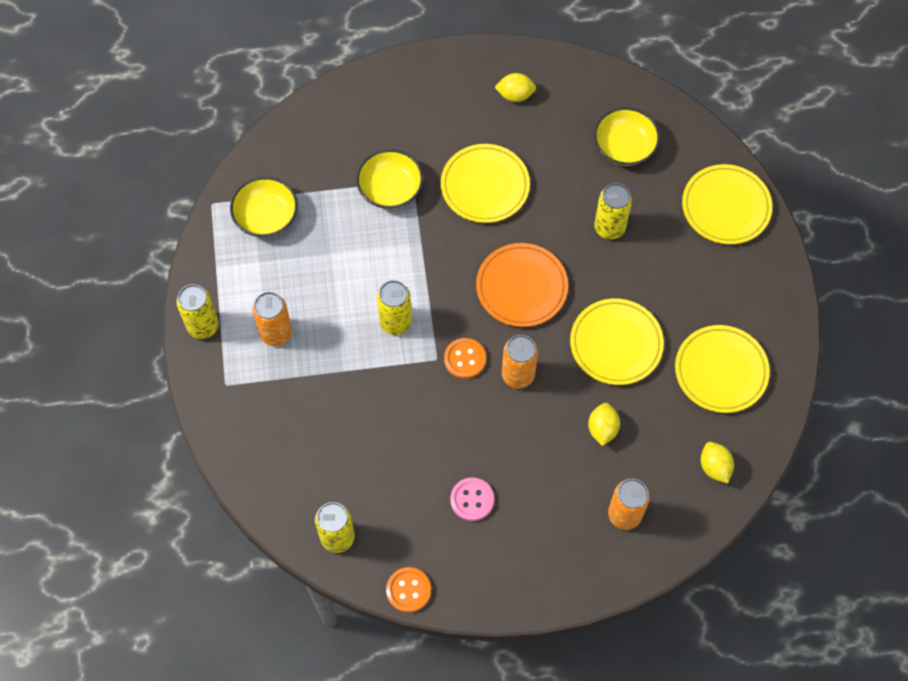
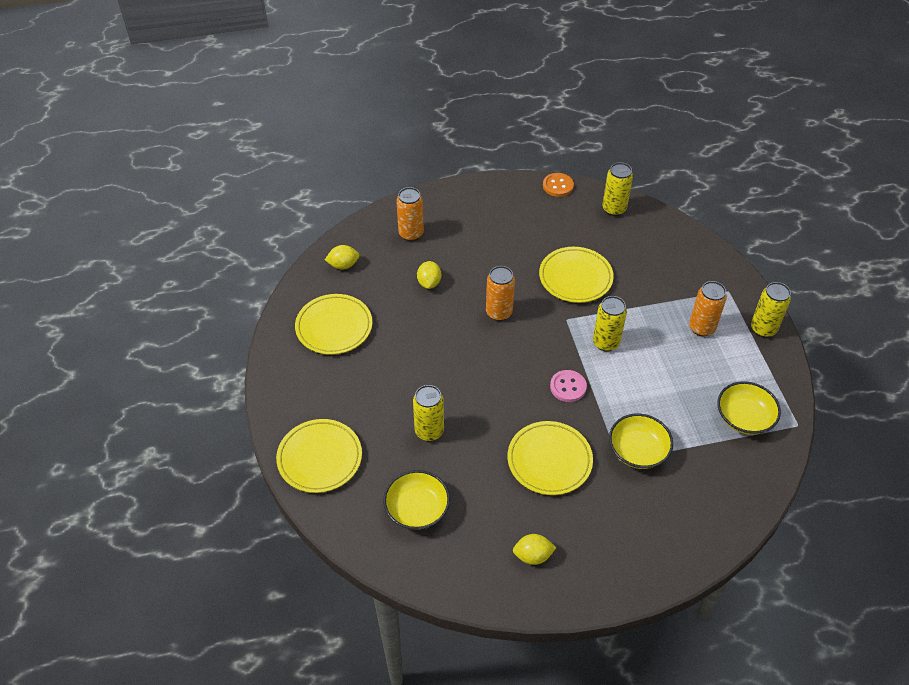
camera: 175 degrees right, 15 degrees down
orange button [444,338,486,379] -> none
pink button [450,477,494,521] -> pink button moved to [550,370,587,402]
orange plate [476,243,568,327] -> none
yellow plate [570,299,664,385] -> yellow plate moved to [539,247,614,303]
yellow lemon [701,442,734,484] -> yellow lemon turned 75 degrees counterclockwise [325,245,359,270]

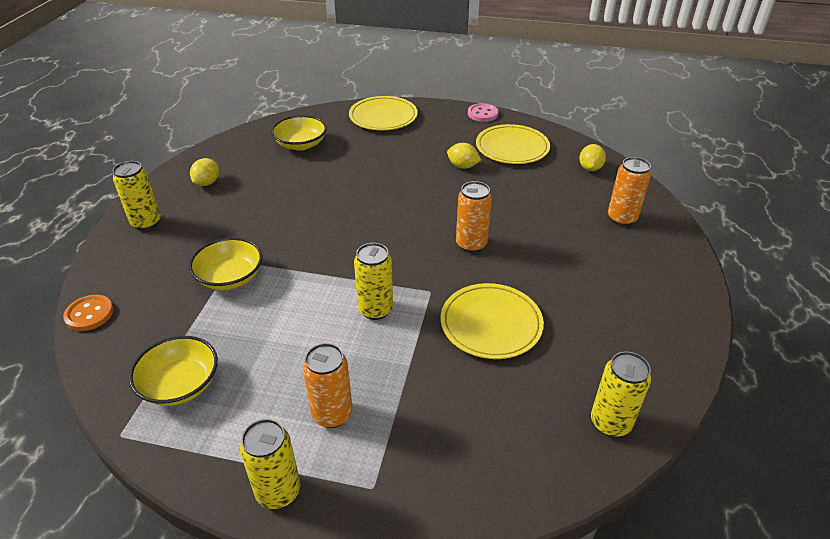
camera: 115 degrees right, 10 degrees down
yellow can [413,385,444,441] -> yellow can moved to [113,161,161,230]
yellow lemon [417,261,441,289] -> yellow lemon moved to [447,143,481,169]
yellow plate [507,421,593,495] -> none
orange button [543,173,574,197] -> orange button moved to [63,295,114,331]
pink button [550,370,587,402] -> pink button moved to [468,103,499,122]

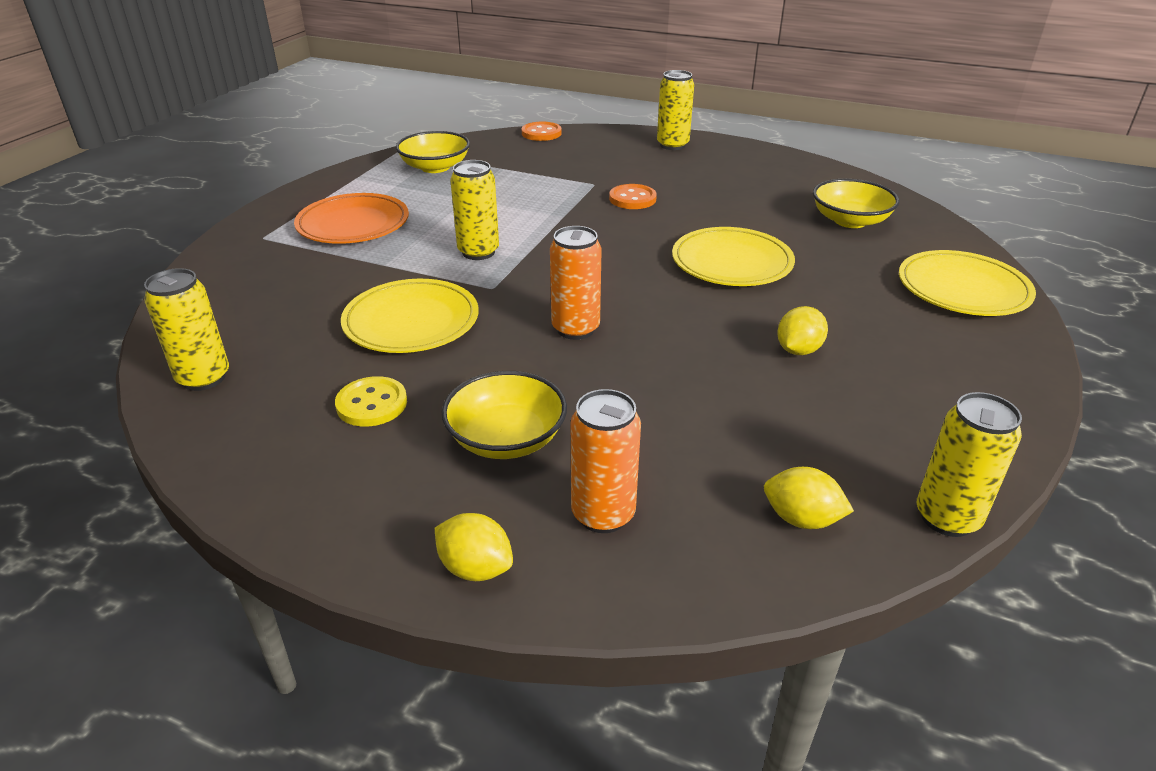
camera: 100 degrees right, 5 degrees down
yellow bowl [189,238,262,290] -> yellow bowl moved to [441,371,567,459]
yellow lemon [190,158,219,186] -> yellow lemon moved to [435,513,513,581]
yellow can [240,419,300,509] -> yellow can moved to [917,392,1022,537]
orange can [303,343,353,428] -> orange plate [294,193,409,244]
pink button [468,103,499,122] -> none
yellow plate [476,124,550,164] -> yellow plate moved to [672,227,795,286]
none -> yellow button [335,376,407,427]
none -> orange button [609,184,657,209]

